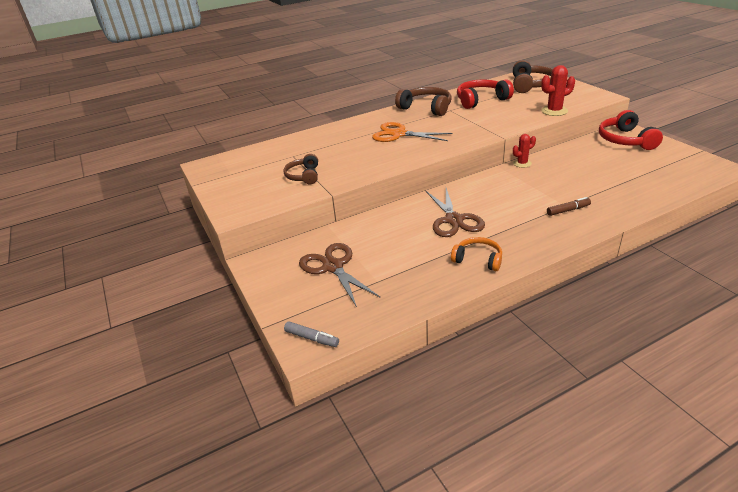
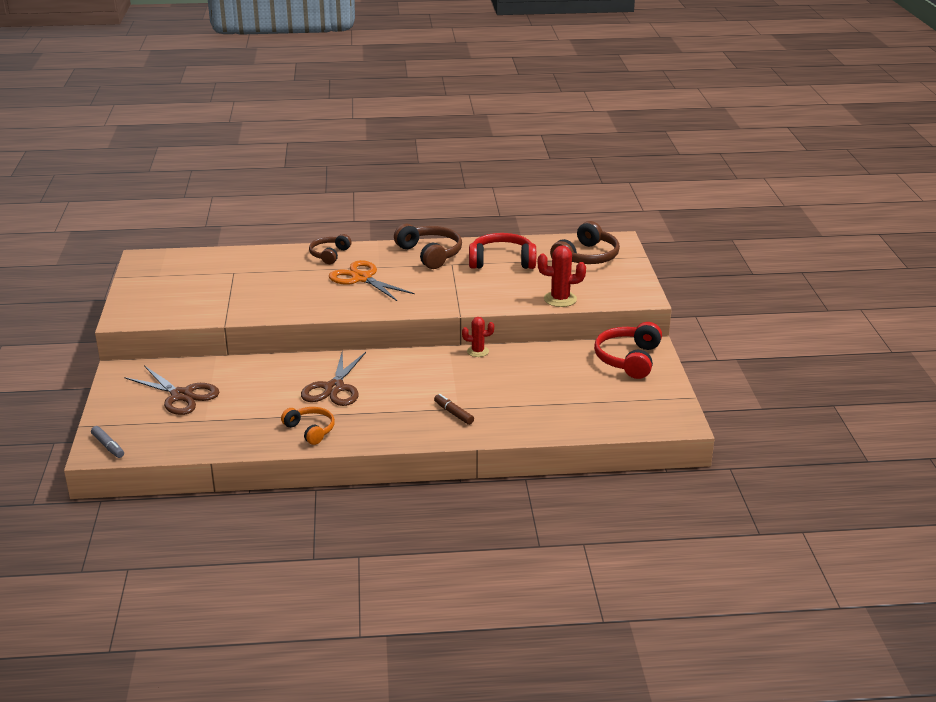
camera: 20 degrees right, 5 degrees down
brown headphones [283,154,318,184] -> brown headphones moved to [309,234,351,264]
brown scissors [299,243,381,307] -> brown scissors turned 135 degrees clockwise [125,366,219,415]
brown marker [547,197,591,216] -> brown marker turned 135 degrees counterclockwise [434,394,474,425]

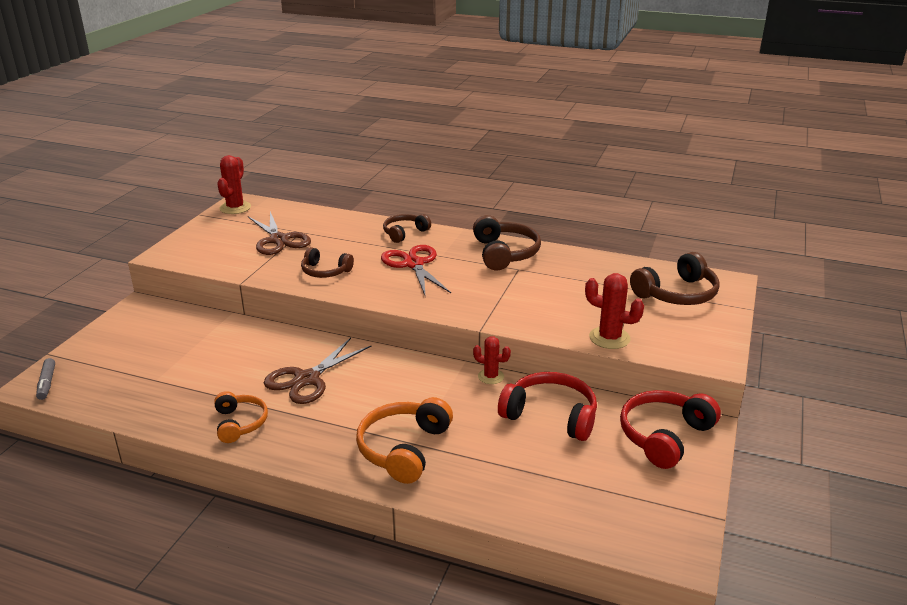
camera: 25 degrees right, 0 degrees up
brown scissors [125,366,219,415] -> brown scissors moved to [248,212,311,255]
orange scissors [329,260,415,301] -> red scissors [381,245,451,295]
brown marker [434,394,474,425] -> orange headphones [356,397,453,484]
red headphones [469,233,536,269] -> red headphones moved to [498,372,597,441]
none -> red cactus [217,155,251,214]
none -> brown headphones [301,247,354,278]

